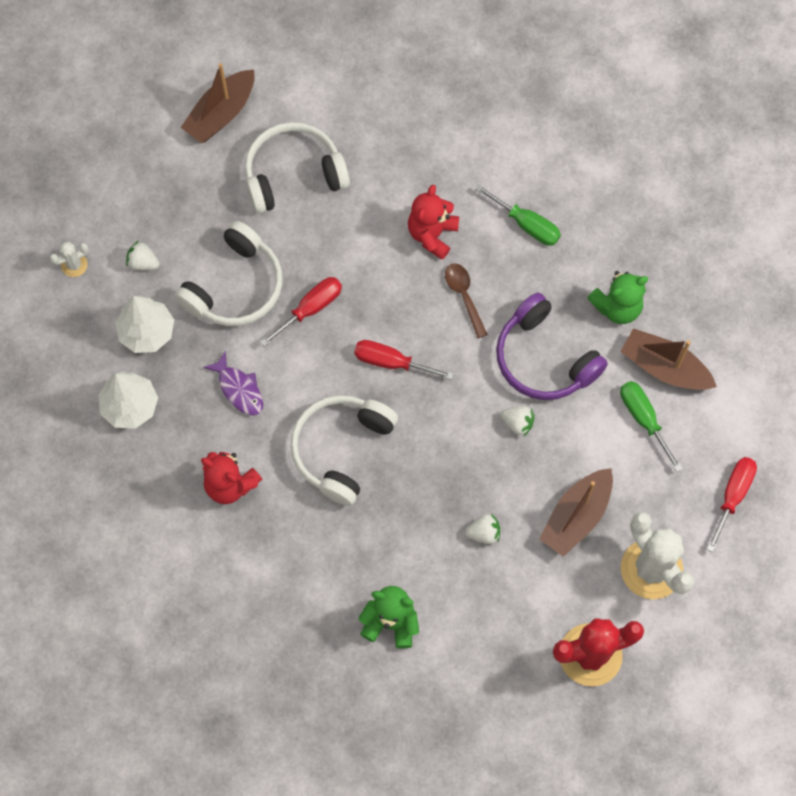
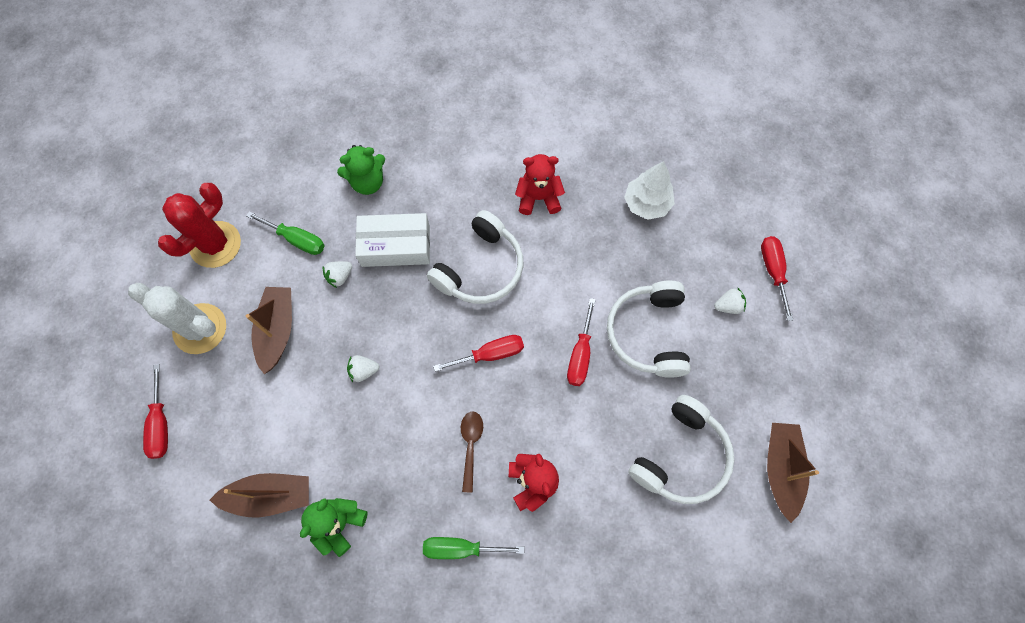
camera: 145 degrees right, 0 degrees up
white cactus [50,242,88,277] -> red screwdriver [761,236,793,321]
white tree [115,296,174,353] -> none
purple fish [203,351,263,415] -> none
white headphones [291,395,398,506] -> white headphones turned 45 degrees clockwise [427,210,523,304]
brown spoon [445,263,488,339] -> brown spoon turned 120 degrees counterclockwise [461,412,483,493]
purple headphones [496,293,608,400] -> none
green screwdriver [620,381,682,472] -> green screwdriver moved to [246,211,325,255]
none -> white box [355,213,430,267]

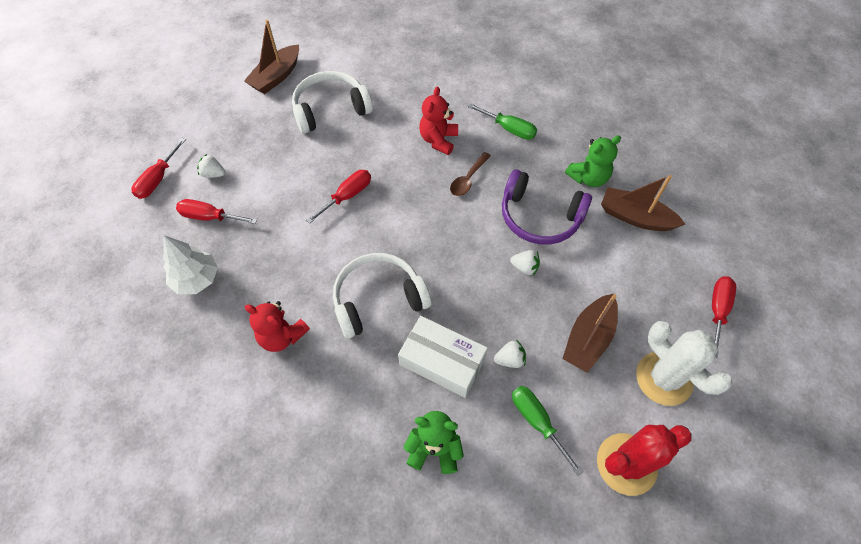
camera: 150 degrees left, 10 degrees down
red screwdriver [433,335,524,372] -> red screwdriver moved to [176,199,257,224]
white headphones [607,280,691,378] -> none
none -> purple headphones [502,169,592,245]

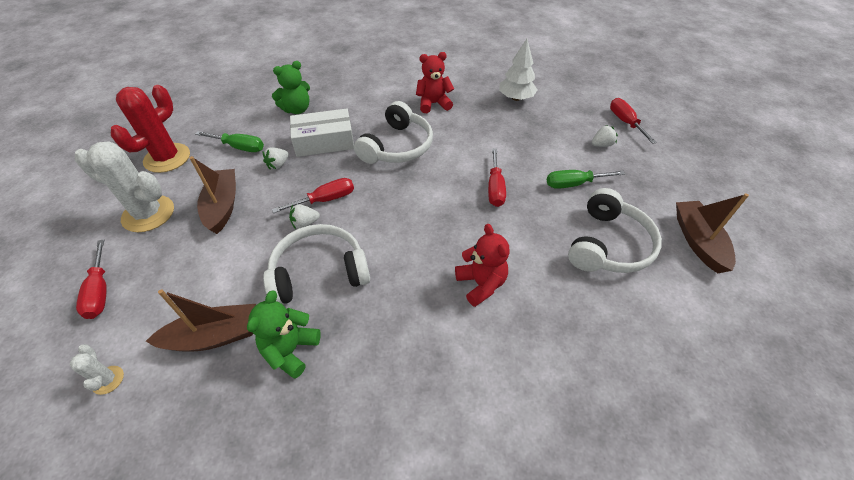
camera: 140 degrees right, 10 degrees down
red screwdriver [176,199,257,224] -> red screwdriver moved to [272,178,354,213]
brown spoon [450,152,491,196] -> none
green screwdriver [468,103,537,140] -> green screwdriver moved to [546,170,625,189]
purple headphones [502,169,592,245] -> white headphones [263,224,370,304]
none -> white cactus [70,344,124,395]

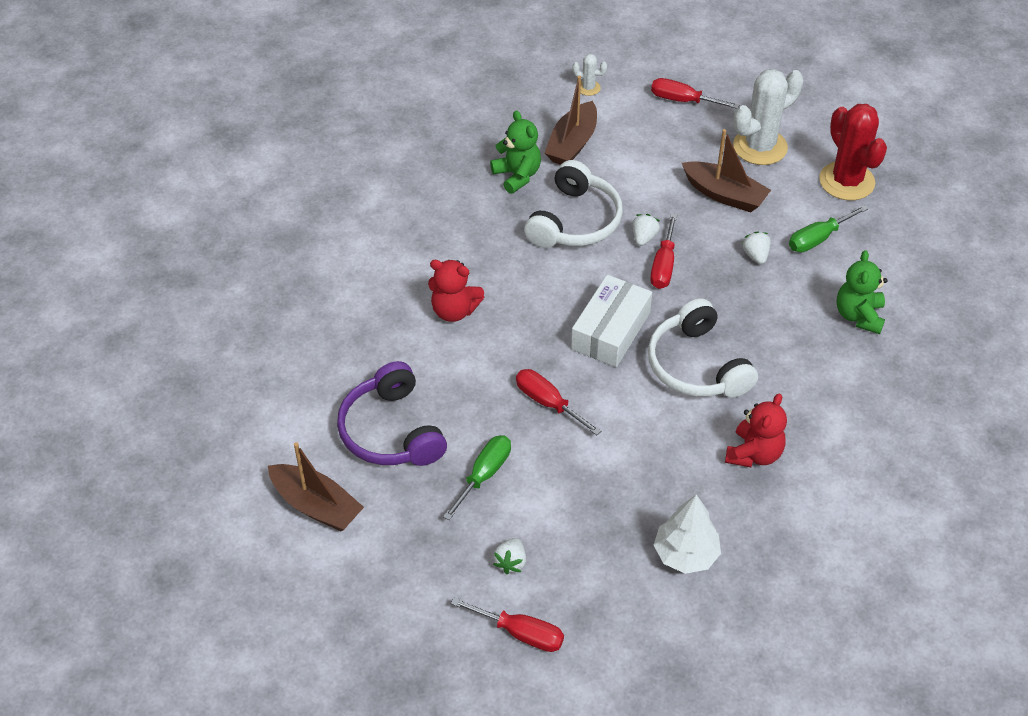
camera: 130 degrees right, 0 degrees up
white box [290,109,354,157] -> white box moved to [571,275,652,367]
white headphones [568,188,662,273] -> purple headphones [337,361,447,466]

